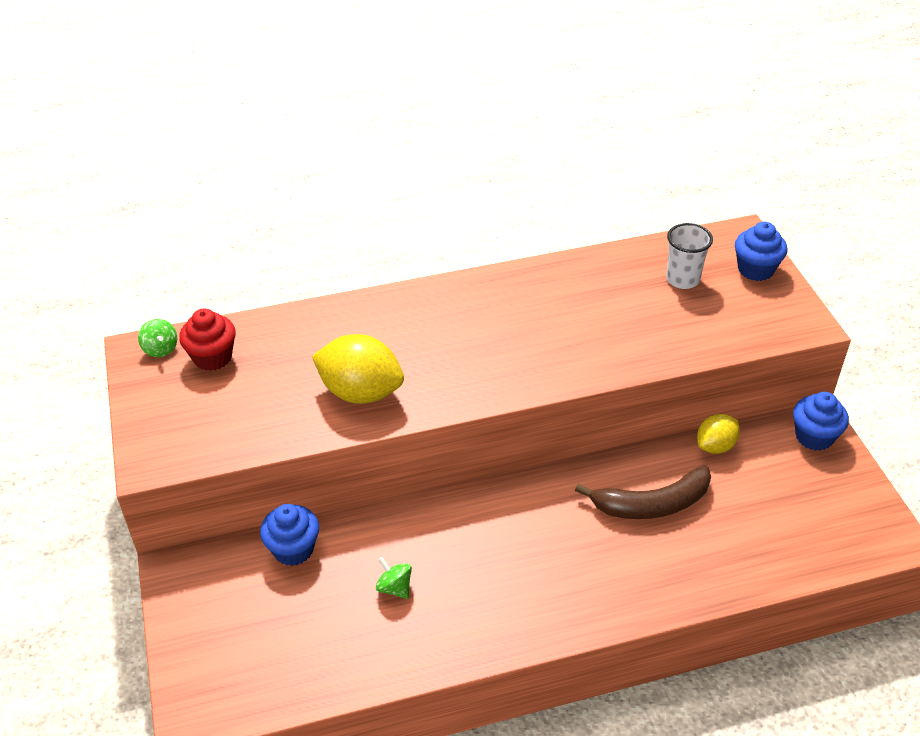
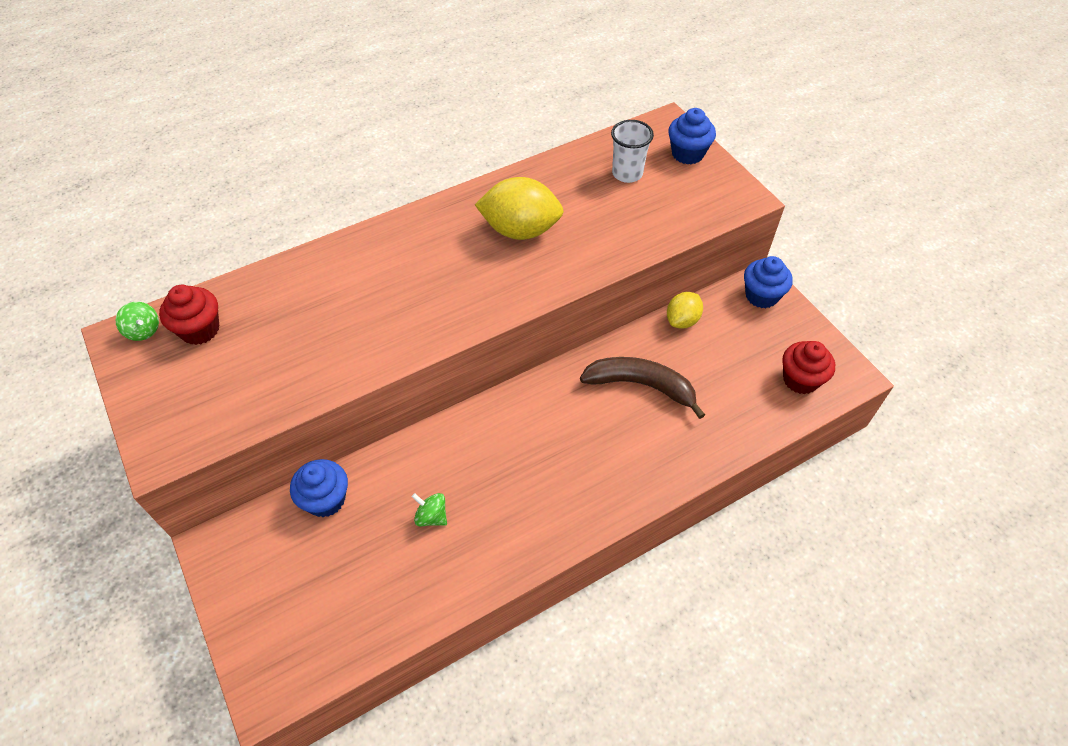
camera: 15 degrees left, 10 degrees up
yellow lemon [312,334,404,404] -> yellow lemon moved to [475,177,564,240]
brown banana [575,465,711,519] -> brown banana turned 135 degrees counterclockwise [580,357,705,419]
none -> red cupcake [782,341,835,394]

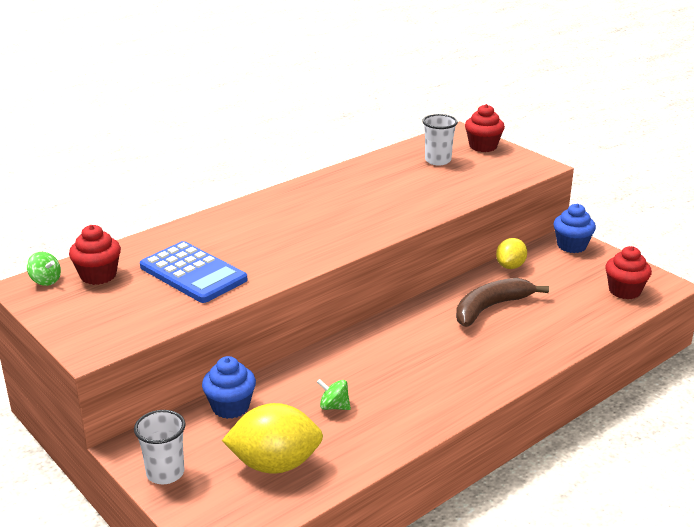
camera: 10 degrees left, 25 degrees down
yellow lemon [475,177,564,240] -> yellow lemon moved to [222,403,323,474]
brown banana [580,357,705,419] -> brown banana turned 45 degrees counterclockwise [456,278,549,327]
blue cupcake [668,108,716,165] -> red cupcake [465,104,505,152]
none -> white cup [134,410,186,484]
none -> blue calculator [140,241,247,303]

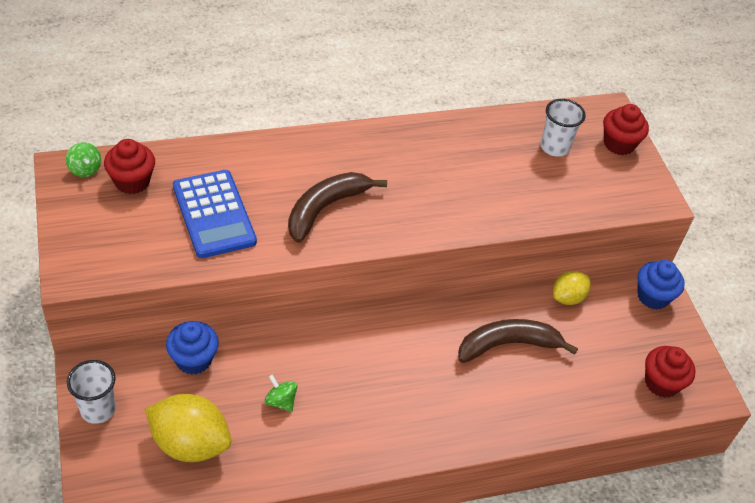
camera: 20 degrees right, 20 degrees up
none -> brown banana [288,172,387,243]

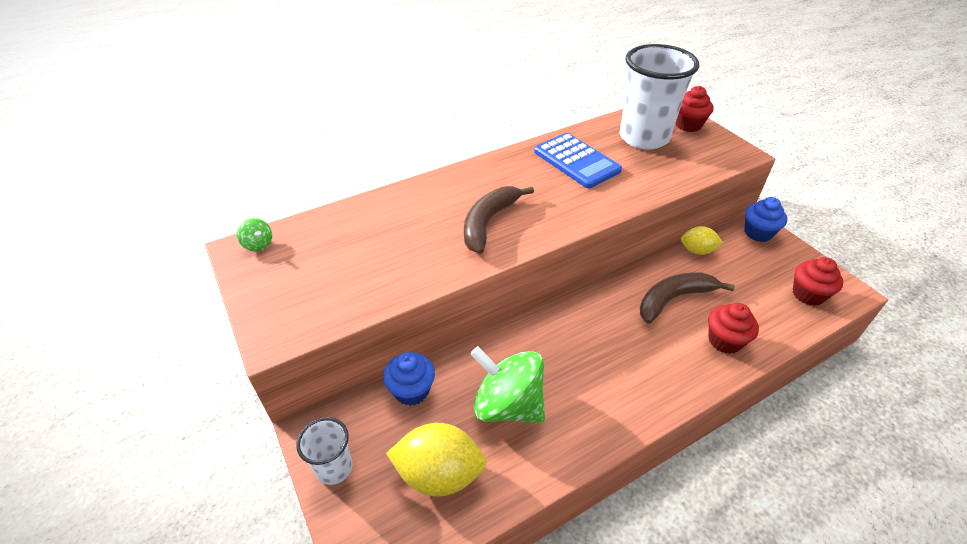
camera: 10 degrees left, 5 degrees down
red cupcake [104,139,155,194] -> red cupcake moved to [708,303,759,354]
blue calculator [173,170,257,258] -> blue calculator moved to [534,133,622,188]
green spinning top [265,375,297,412] -> green spinning top [471,346,545,423], size x2.38
white cup [541,99,586,157] -> white cup [619,44,699,150], size x2.03
yellow lemon [553,271,591,305] -> yellow lemon turned 60 degrees clockwise [681,226,723,255]

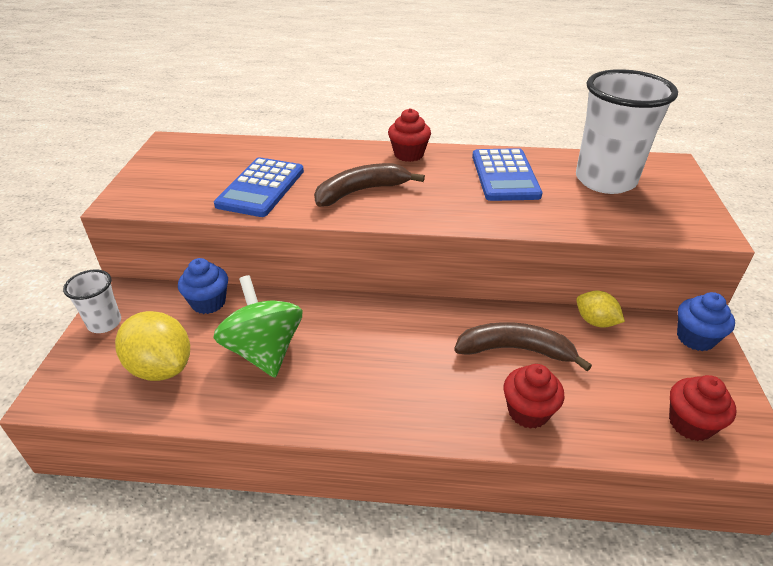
camera: 35 degrees right, 5 degrees down
green spinning top [237,218,272,251] -> none
red cupcake [676,86,714,132] -> red cupcake moved to [388,108,431,162]
none -> blue calculator [214,157,304,217]

